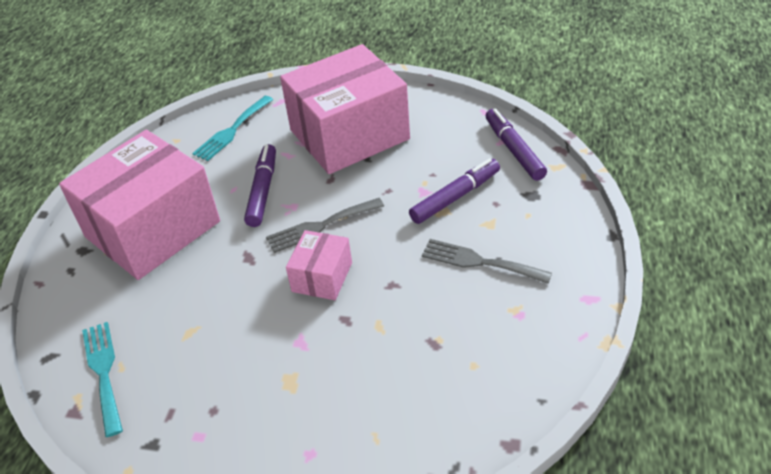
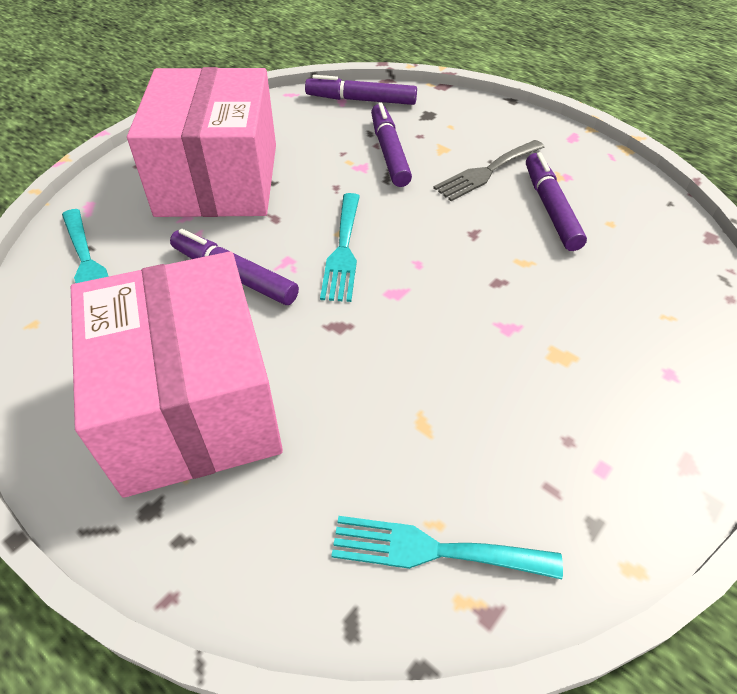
camera: 65 degrees left, 5 degrees up
grey fork [266,198,384,253] -> turquoise fork [320,193,360,302]
pink box [286,230,352,300] -> none
none -> purple marker [526,152,587,251]

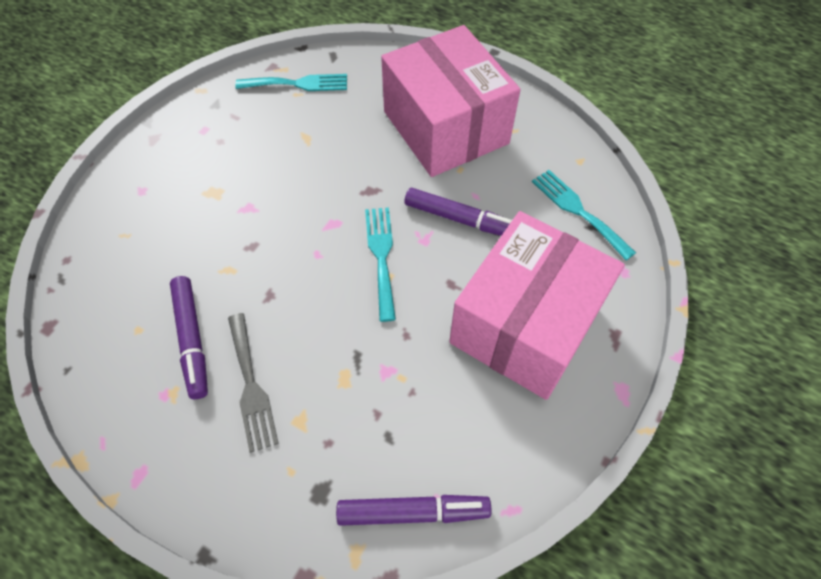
camera: 170 degrees right, 10 degrees up
pink box [127,67,276,217] -> pink box turned 45 degrees clockwise [449,211,625,400]
purple marker [371,103,412,187] -> none
grey fork [433,140,545,201] -> grey fork turned 120 degrees clockwise [228,313,279,453]

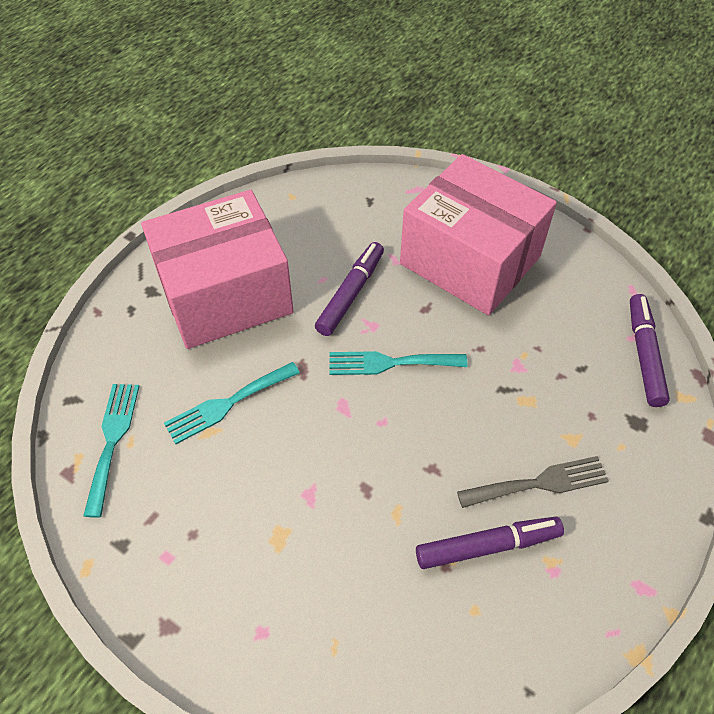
camera: 85 degrees left, 5 degrees down
turquoise fork [532,170,636,260] -> turquoise fork moved to [164,362,300,444]

